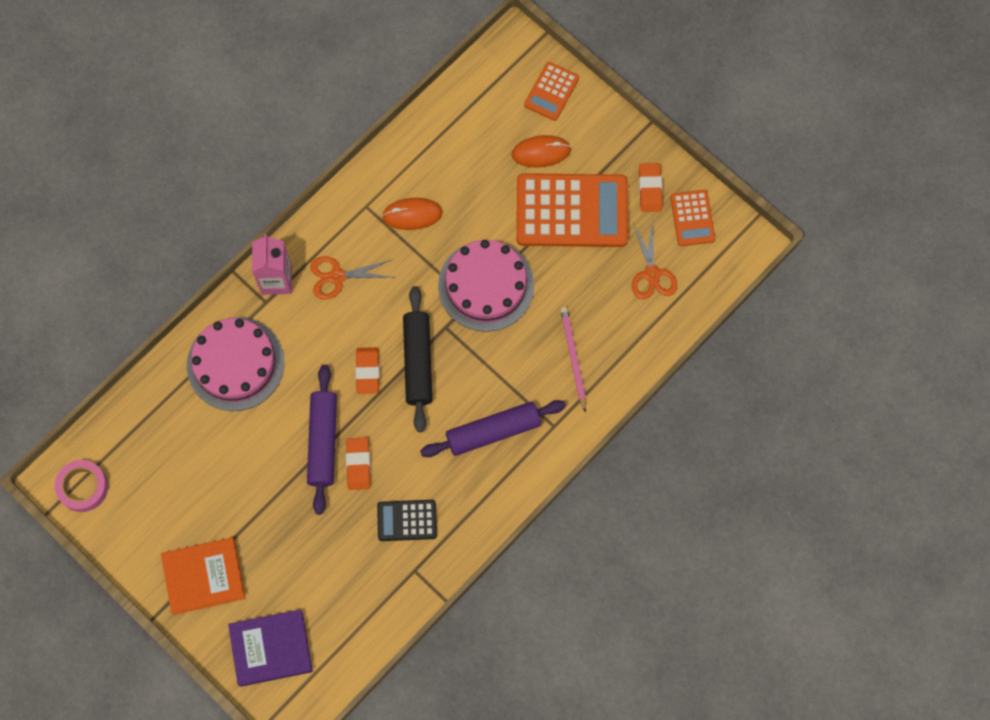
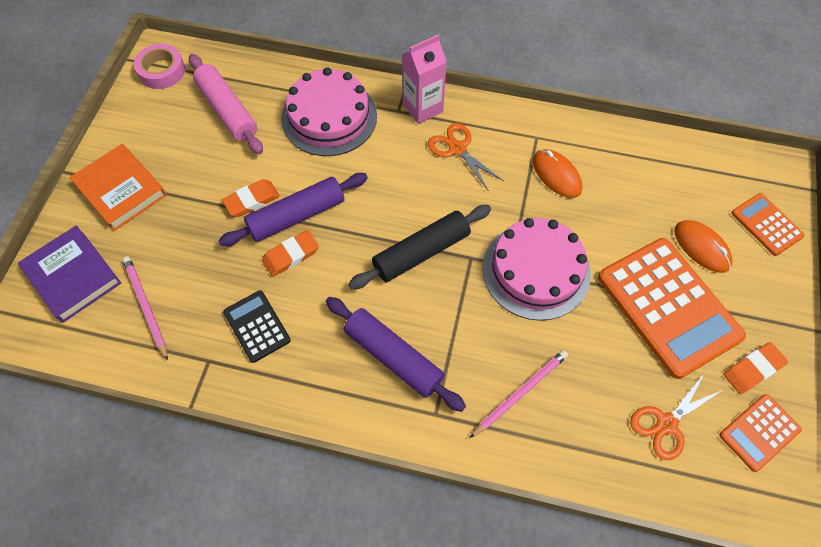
camera: 60 degrees right, 10 degrees down
orange eraser [356,347,380,394] -> orange eraser moved to [222,179,280,217]
orange calculator [524,62,579,121] -> orange calculator turned 60 degrees clockwise [732,193,805,256]
none -> pink pencil [123,256,168,361]
none -> pink rolling pin [189,54,263,154]

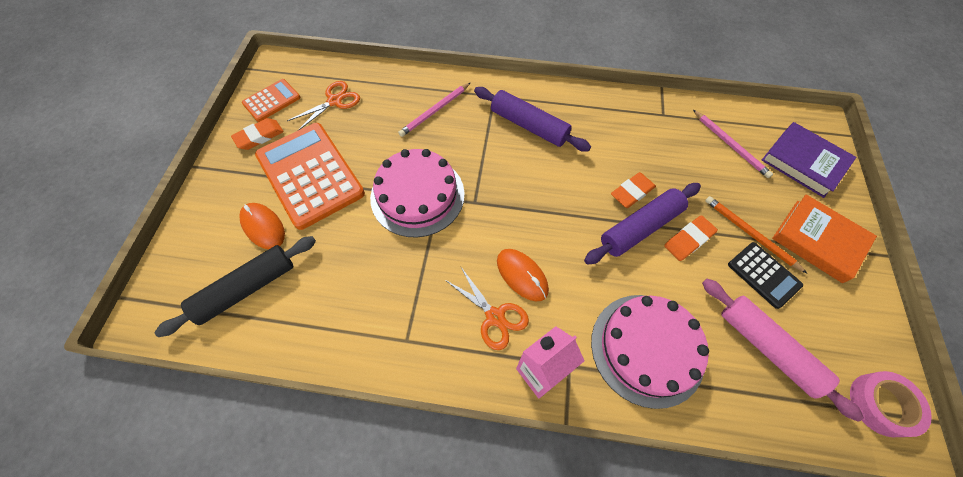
camera: 175 degrees right, 0 degrees up
black calculator [223,290,291,363] -> black calculator moved to [728,242,803,309]
black rolling pin [349,205,491,289] -> black rolling pin moved to [154,236,316,337]
orange mouse [533,149,582,198] -> orange mouse moved to [497,249,549,301]
orange calculator [732,193,805,256] -> none
none -> orange pencil [705,196,807,273]

